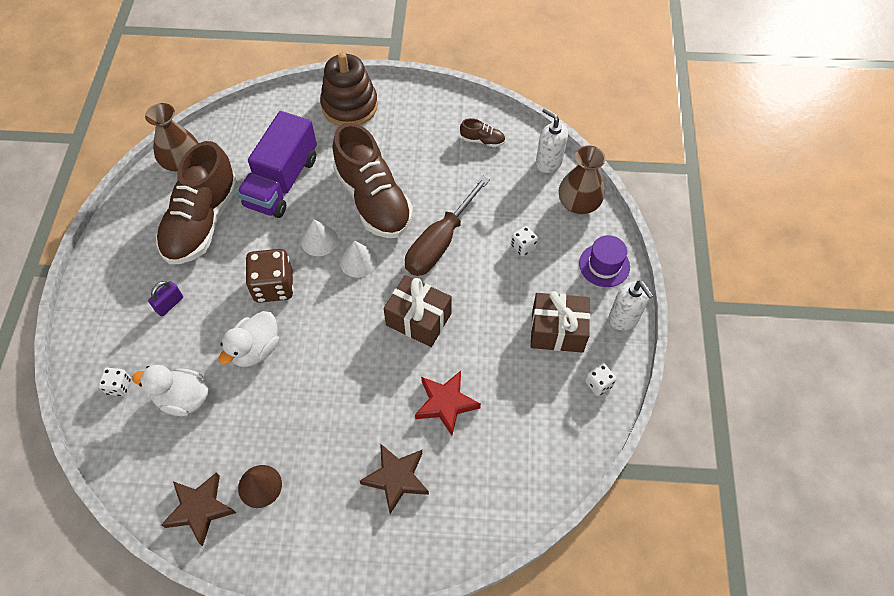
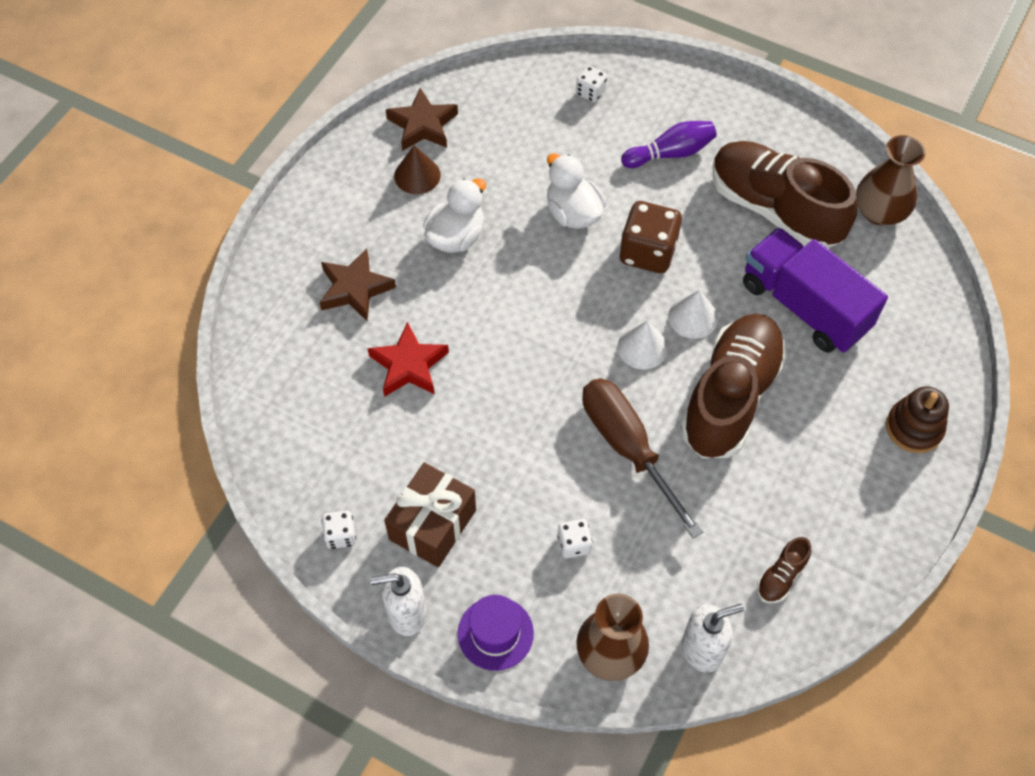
camera: 115 degrees right, 0 degrees up
white duck [132,365,208,416] -> white duck moved to [423,178,486,253]
purple padlock [148,281,183,316] -> purple bowling pin [621,121,717,168]
brown stacking toy [320,52,378,126] -> brown stacking toy [886,386,949,453], size x0.65
brown shoe [333,123,413,238] -> brown shoe turned 120 degrees clockwise [680,313,787,458]
brown gift [383,275,452,347] -> none

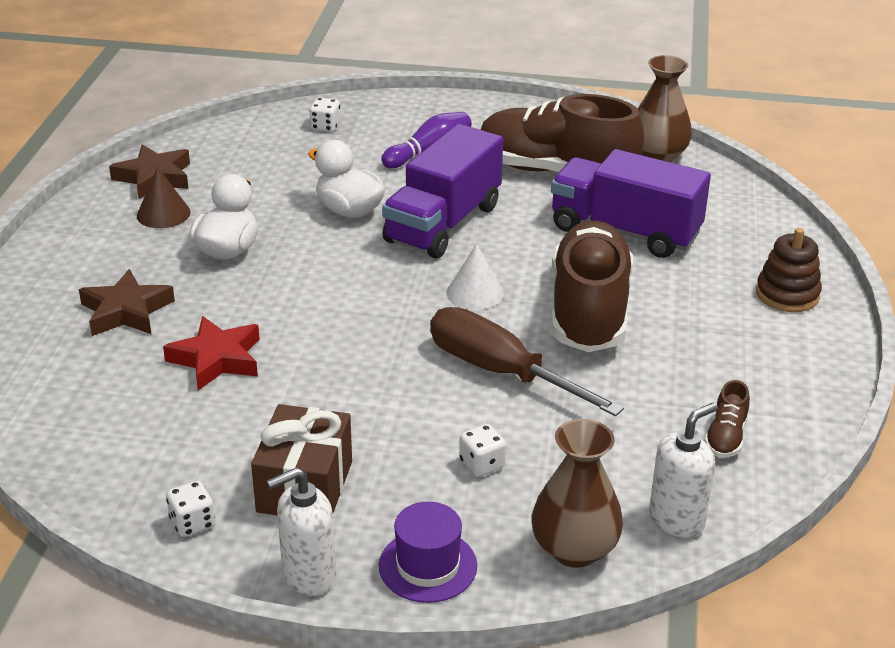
camera: 20 degrees left, 25 degrees down
brown dice [619,201,682,273] -> purple truck [382,124,503,258]
white cone [668,290,718,339] -> none

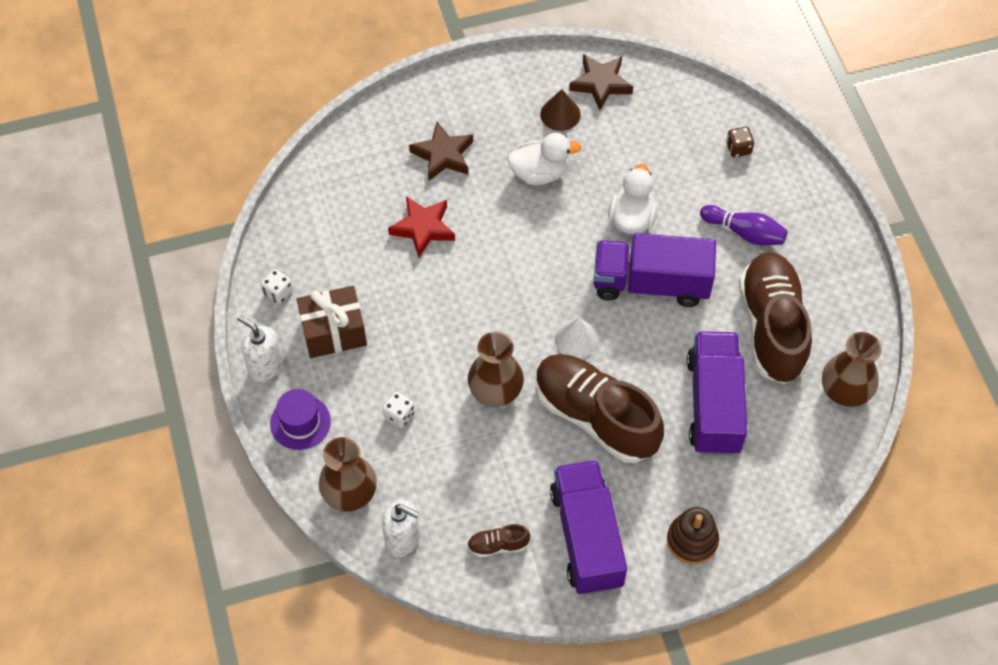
camera: 65 degrees right, 25 degrees up
white dice [309,98,340,132] -> brown dice [726,127,754,157]
brown screwdriver [430,307,624,416] -> brown vase [468,332,524,406]
brown shoe [552,220,633,352] -> brown shoe turned 120 degrees counterclockwise [536,354,664,463]
none -> purple truck [550,460,627,595]

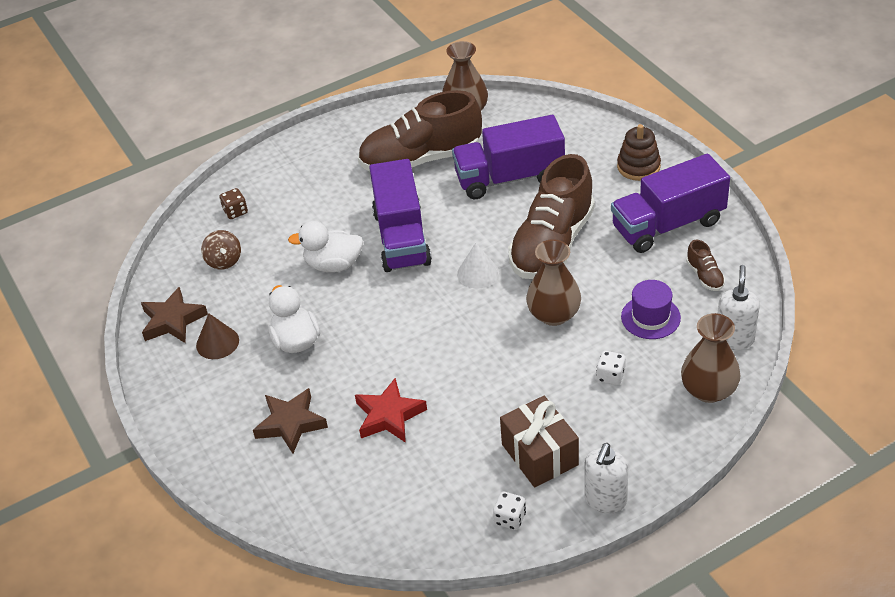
camera: 100 degrees left, 15 degrees down
purple hat [270,389,331,450] -> purple hat moved to [621,280,681,339]
purple bowling pin [700,205,788,245] -> none
none -> brown spinning top [201,230,241,270]

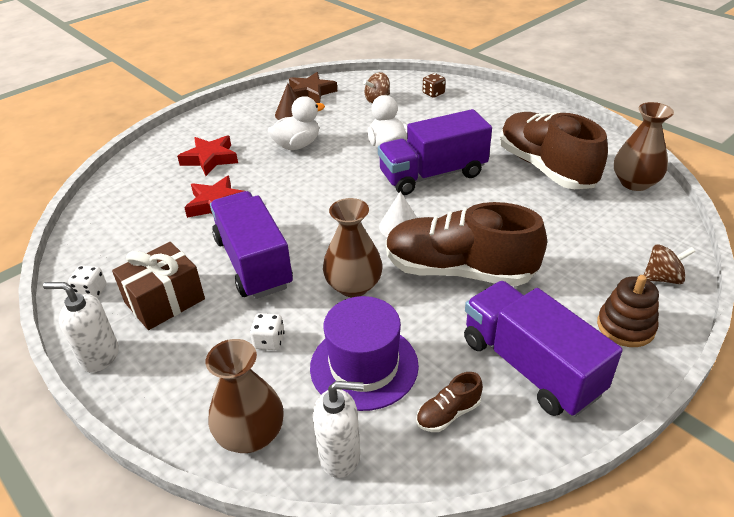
camera: 75 degrees right, 5 degrees down
brown star [253,388,328,453] -> red star [177,136,238,176]
purple truck [452,115,565,199] -> purple truck moved to [210,191,293,299]
purple hat [621,280,681,339] -> purple hat [310,296,419,411], size x1.52
none -> brown spinning top [644,244,696,284]

